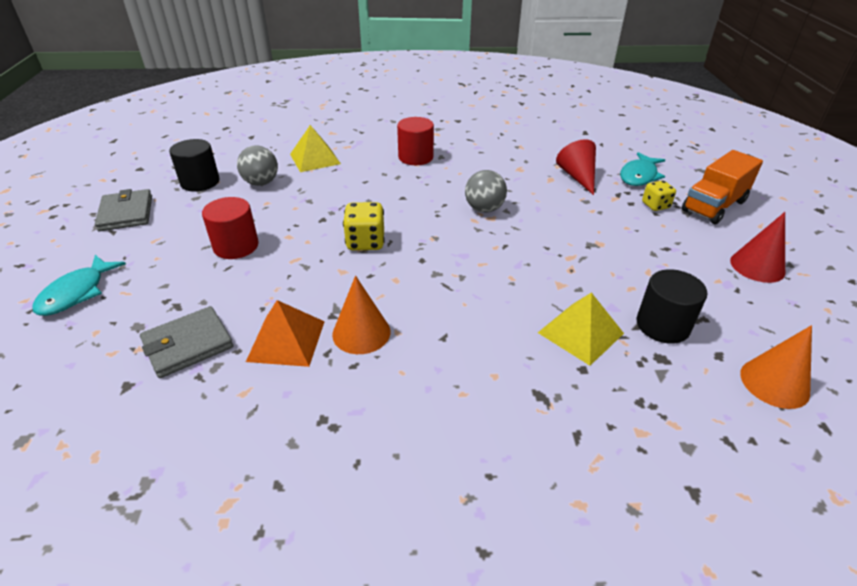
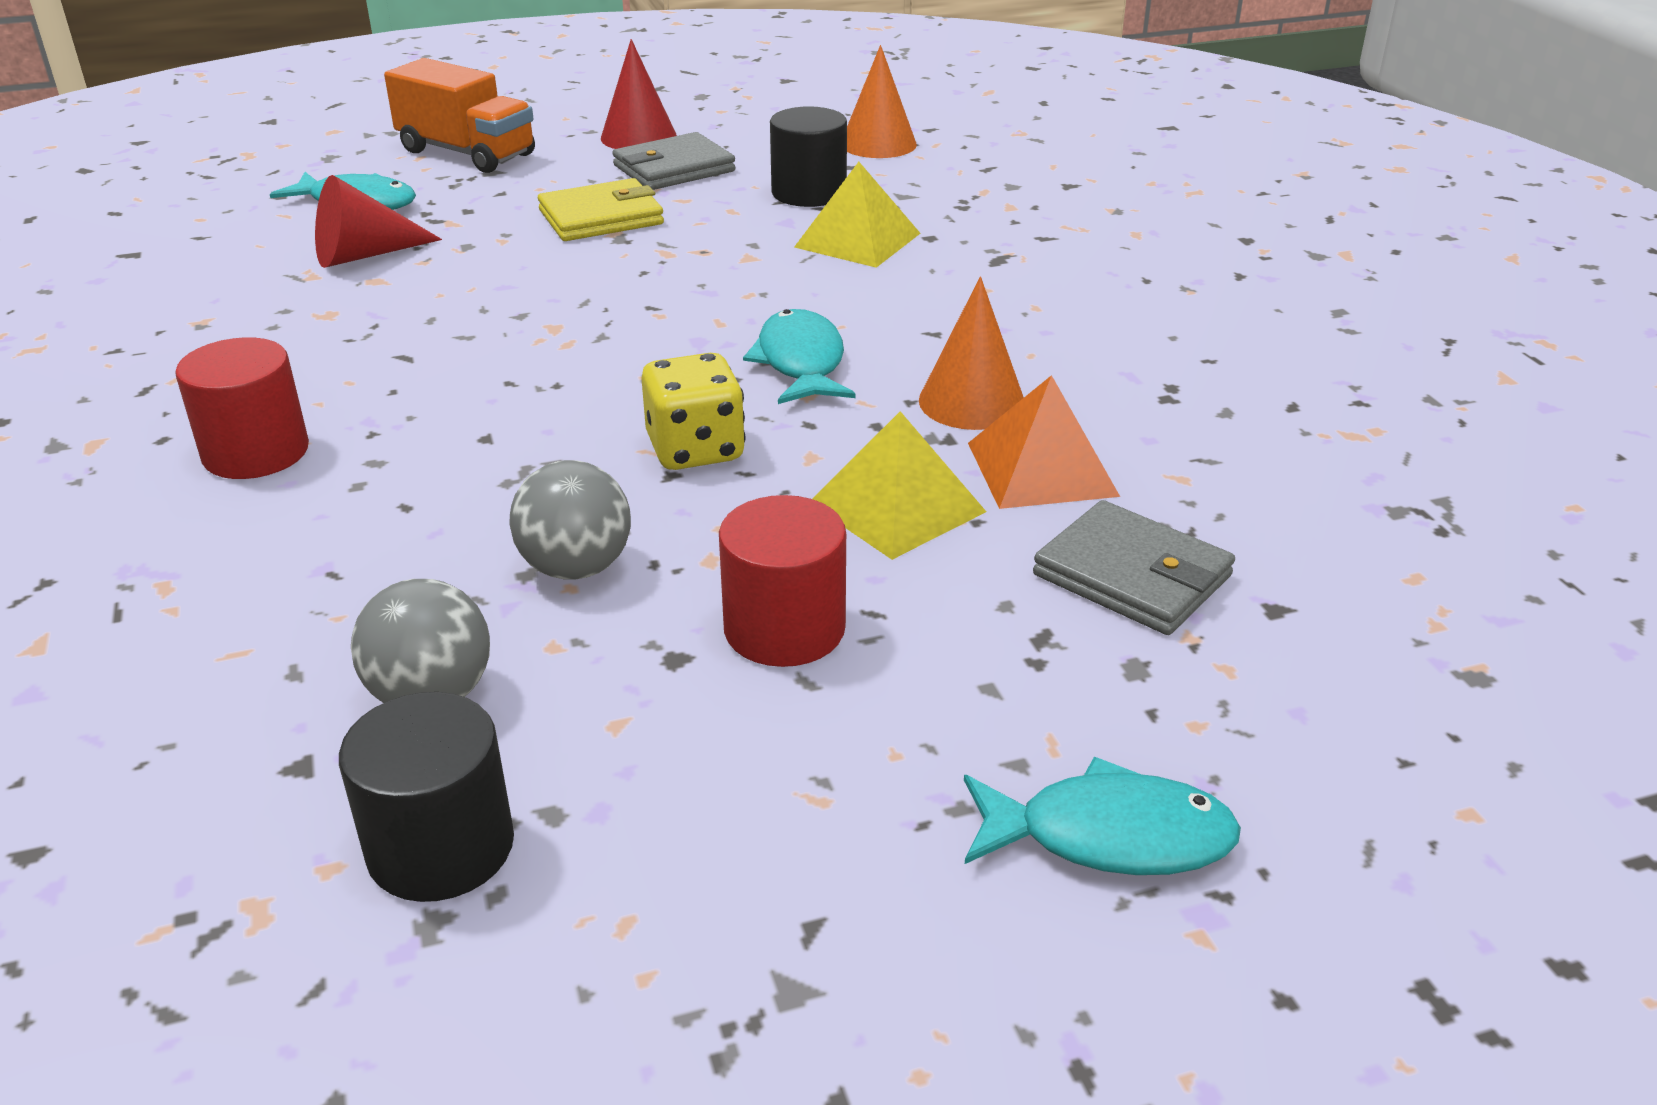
camera: 105 degrees left, 5 degrees down
grey wallet [95,189,152,231] -> grey wallet moved to [612,132,736,190]
yellow pyramid [290,125,341,172] -> yellow pyramid moved to [812,411,986,560]
grey ball [465,170,507,213] -> grey ball moved to [509,460,631,580]
yellow dice [642,181,676,211] -> none
none -> yellow wallet [538,178,664,241]
none -> turquoise fish [743,309,856,404]

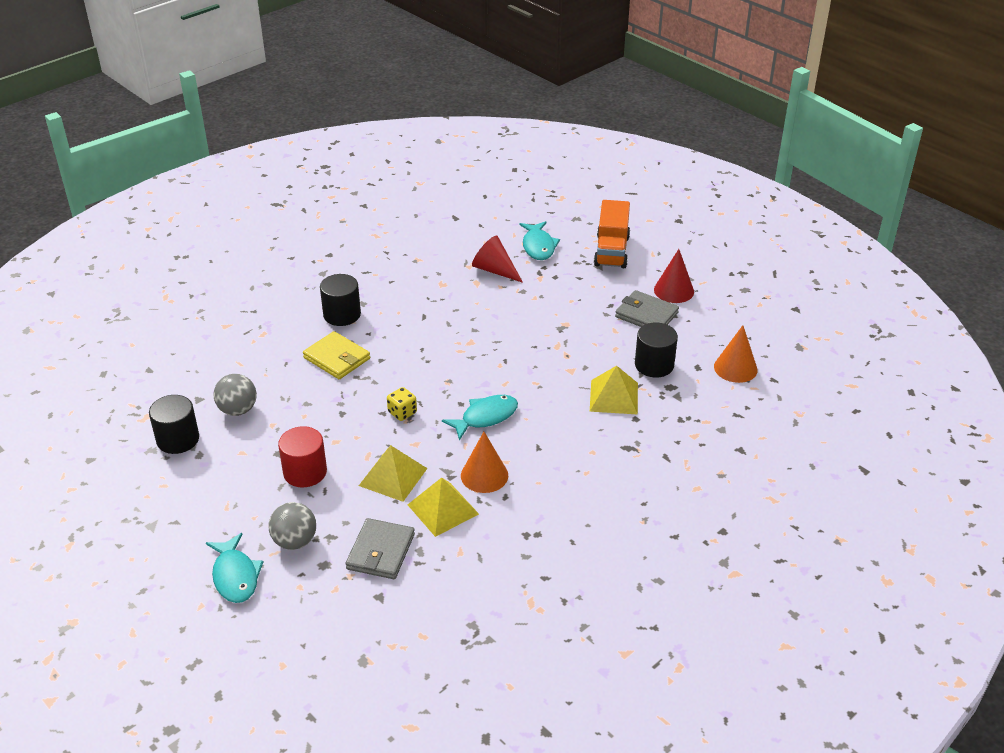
camera: 65 degrees right, 5 degrees up
red cylinder [175,337,309,479] -> black cylinder [320,274,361,326]
grey ball [509,460,631,580] -> grey ball moved to [268,502,316,550]
yellow wallet [538,178,664,241] -> yellow wallet moved to [303,331,370,379]
yellow dice [641,353,746,470] -> yellow dice [387,387,417,421], size x0.66
orange pyramid [968,375,1120,509] -> yellow pyramid [408,478,479,537]

